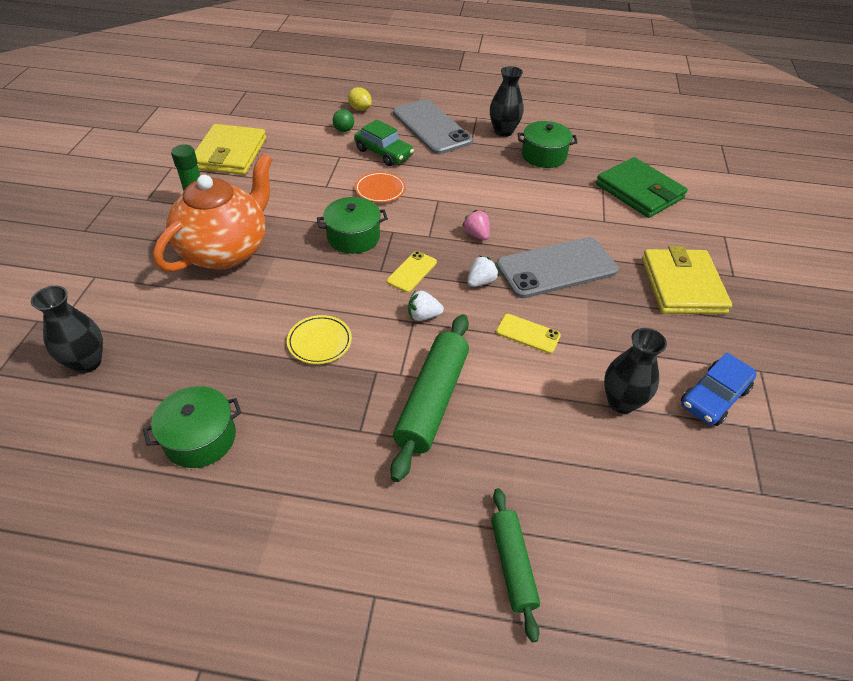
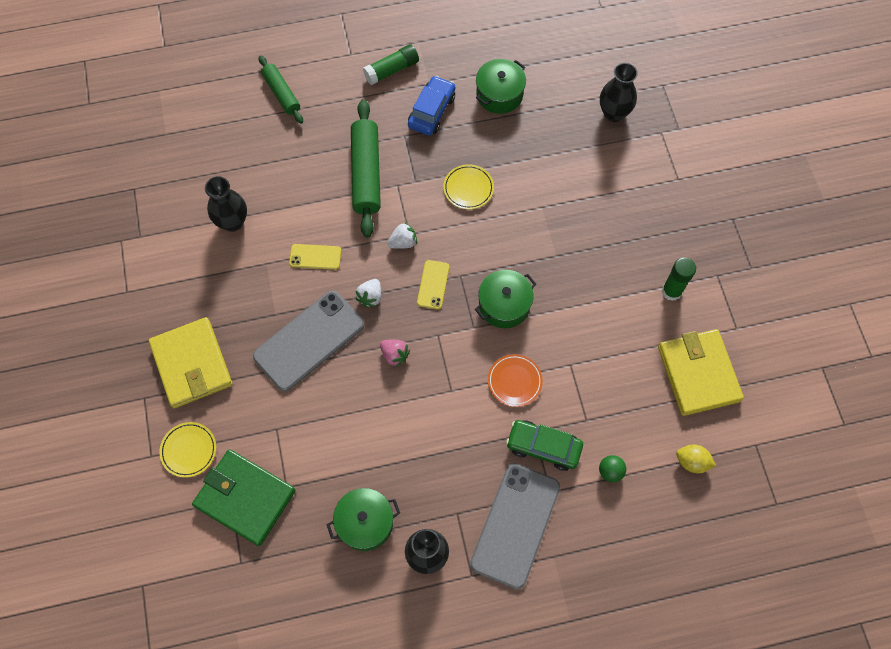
camera: 160 degrees right, 20 degrees up
orange teapot [153,153,272,272] -> none
yellow lemon [348,87,372,111] -> yellow lemon moved to [676,445,716,473]
grey phone [393,99,473,154] -> grey phone turned 75 degrees clockwise [470,463,560,589]
blue car [681,352,757,426] -> blue car moved to [408,76,455,136]
none -> yellow plate [159,422,216,478]
none -> green glue stick [363,44,419,85]

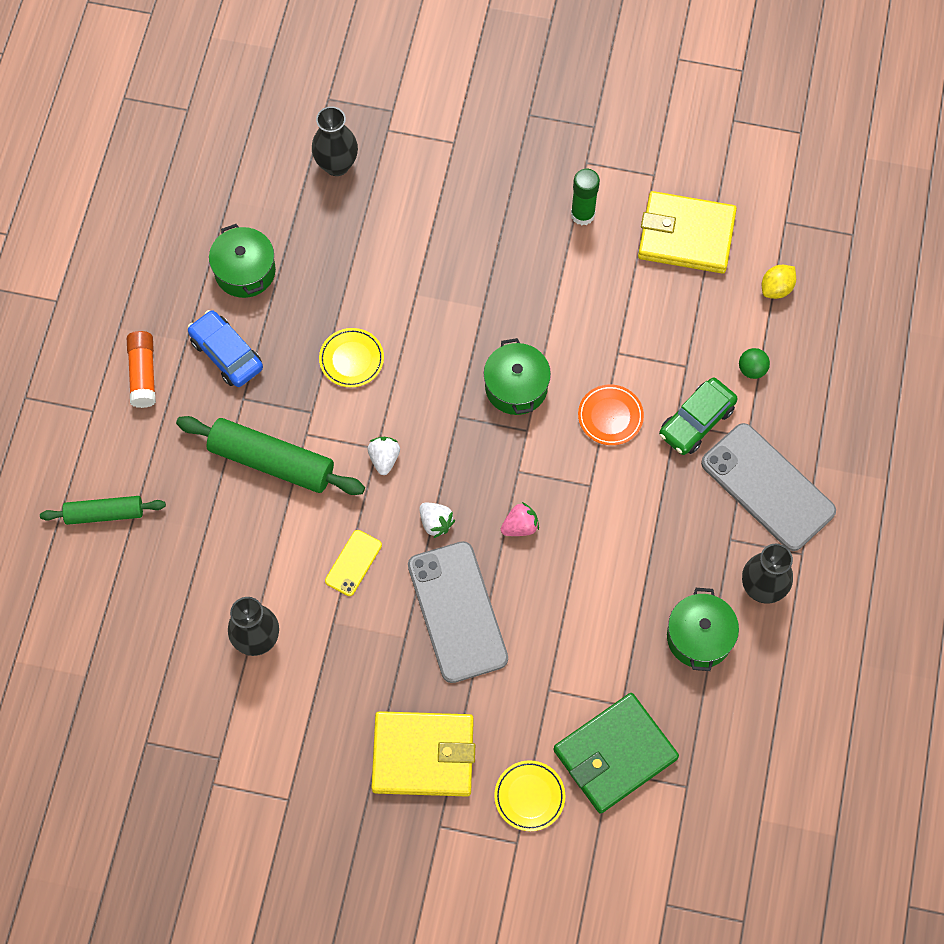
camera: 65 degrees left, 0 degrees up
green glue stick [363,44,419,85] -> orange glue stick [127,331,156,408]
yellow phone [417,260,450,310] -> none

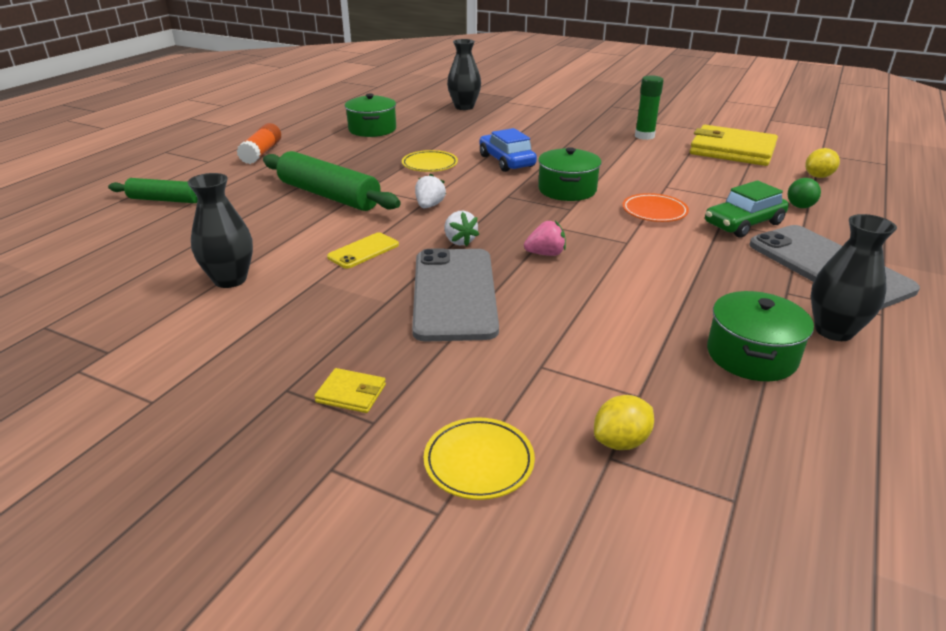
camera: 15 degrees right, 35 degrees down
blue car [188,310,263,387] -> blue car moved to [479,128,537,172]
yellow wallet [371,711,475,796] -> yellow wallet [314,368,386,413], size x0.42
green wallet [554,693,679,814] -> yellow lemon [594,395,654,450]

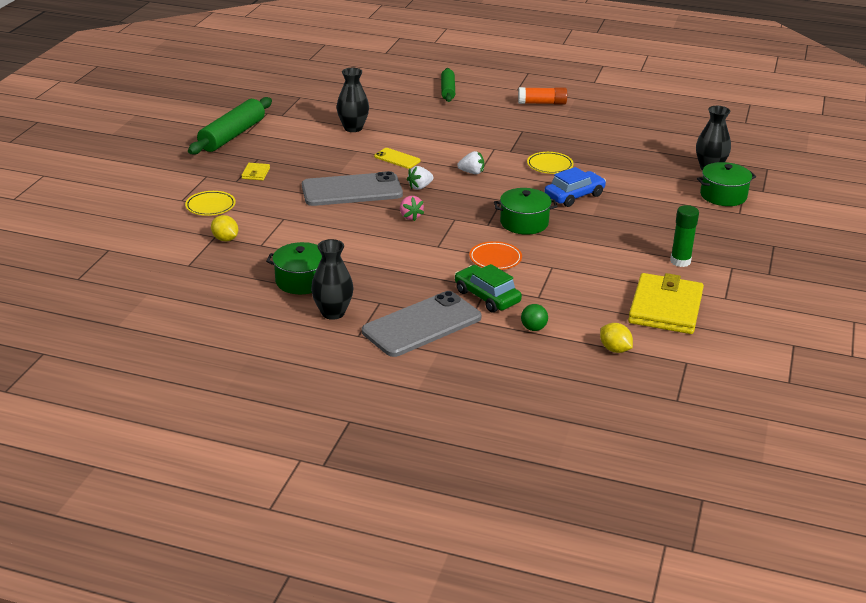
camera: 80 degrees right, 0 degrees up
green rolling pin [263,151,401,211] -> green rolling pin moved to [188,97,272,154]
green pot [345,93,396,137] -> green pot moved to [697,162,756,206]

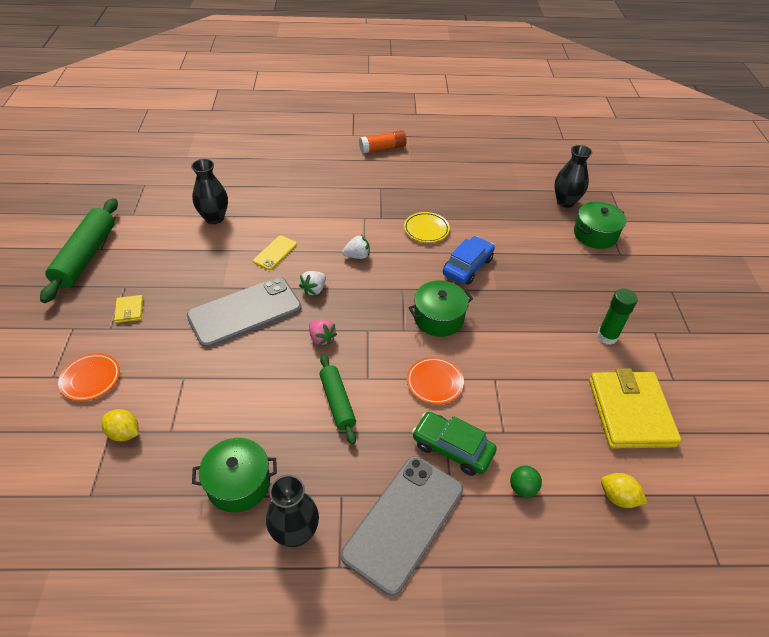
camera: 20 degrees left, 15 degrees up
yellow plate [185,191,236,216] -> orange plate [58,353,120,401]
yellow phone [374,148,420,169] -> yellow phone turned 75 degrees counterclockwise [253,236,297,270]
green rolling pin [441,68,455,102] -> green rolling pin moved to [319,354,356,445]

